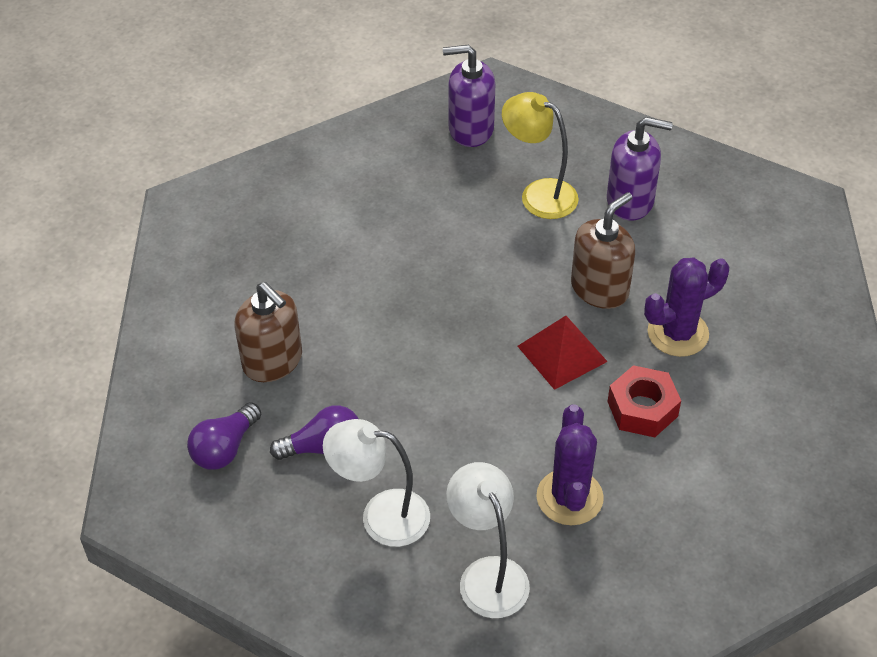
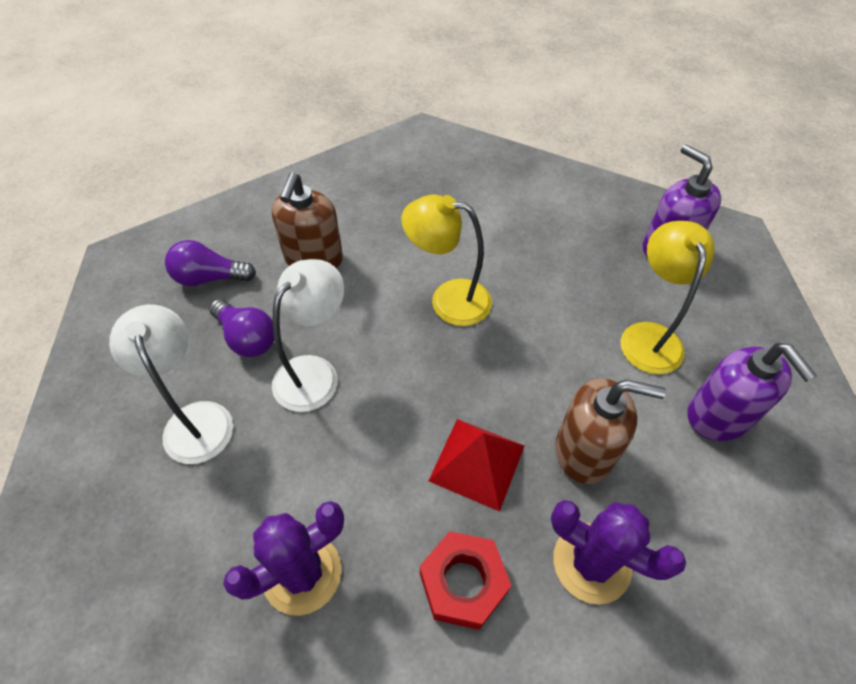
camera: 55 degrees right, 5 degrees up
white lamp [446,462,530,618] -> white lamp moved to [272,259,344,412]
none -> yellow lamp [401,194,492,326]

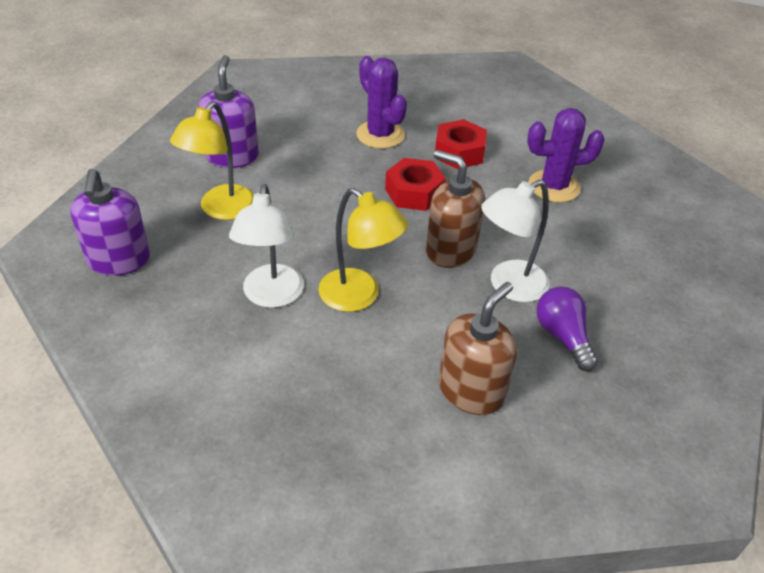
camera: 155 degrees left, 10 degrees down
white lamp [109,305,233,464] -> white lamp moved to [229,184,304,308]
purple light bulb [165,240,256,286] -> none
red pyramid [429,419,525,512] -> red nut [385,158,446,211]
brown soap dispenser [555,378,666,484] -> brown soap dispenser moved to [426,150,485,268]

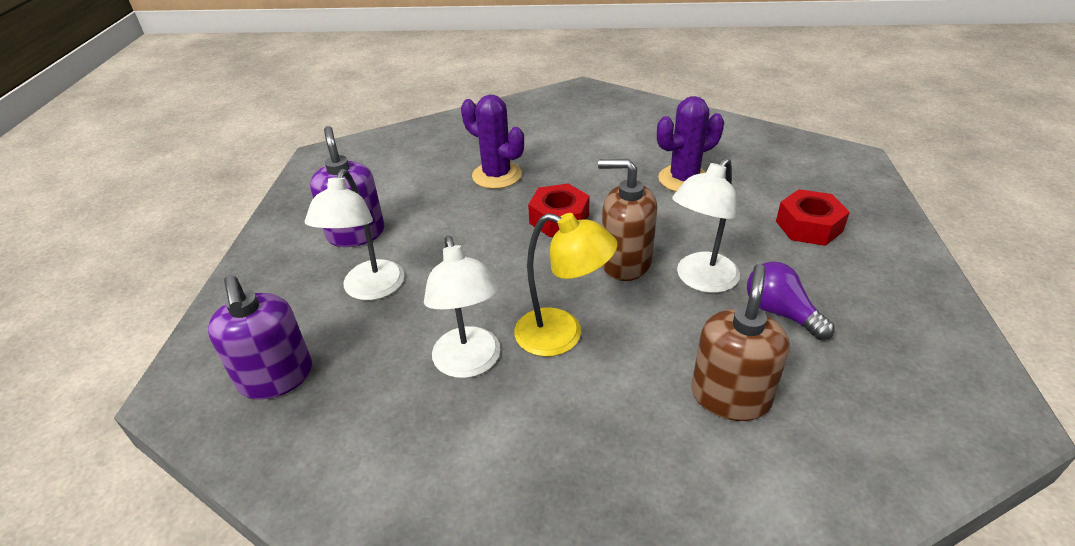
camera: 15 degrees left, 5 degrees down
yellow lamp [170,101,254,220] -> white lamp [305,169,405,300]
red nut [435,119,487,169] -> red nut moved to [776,189,850,246]

